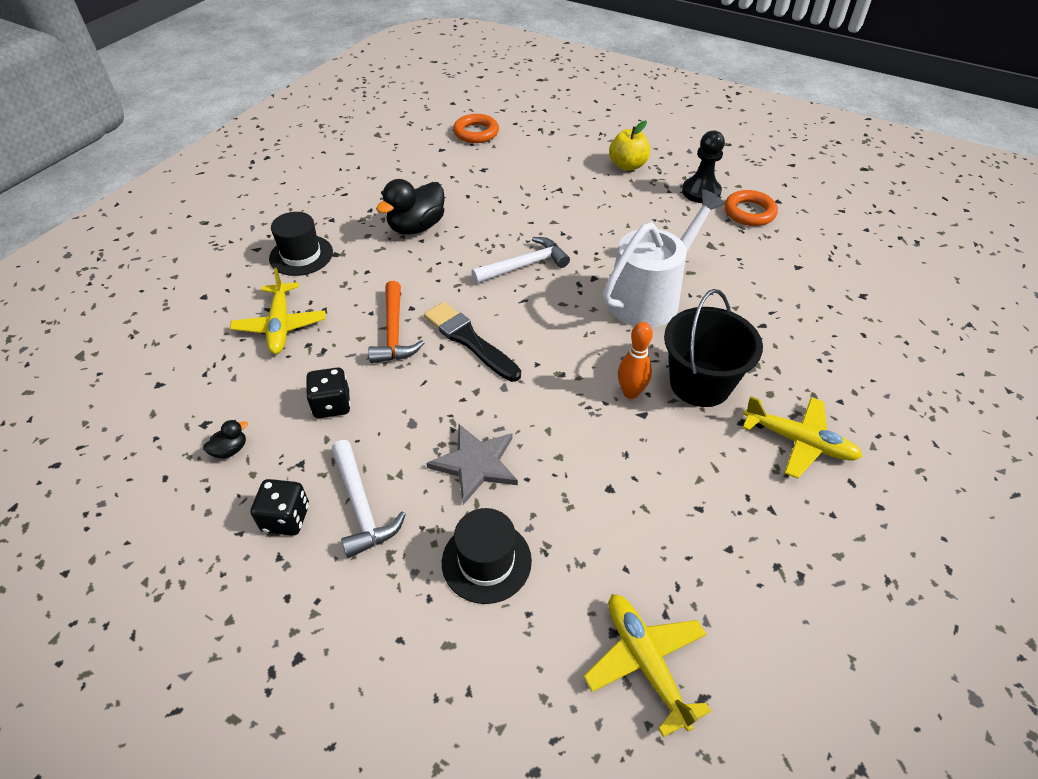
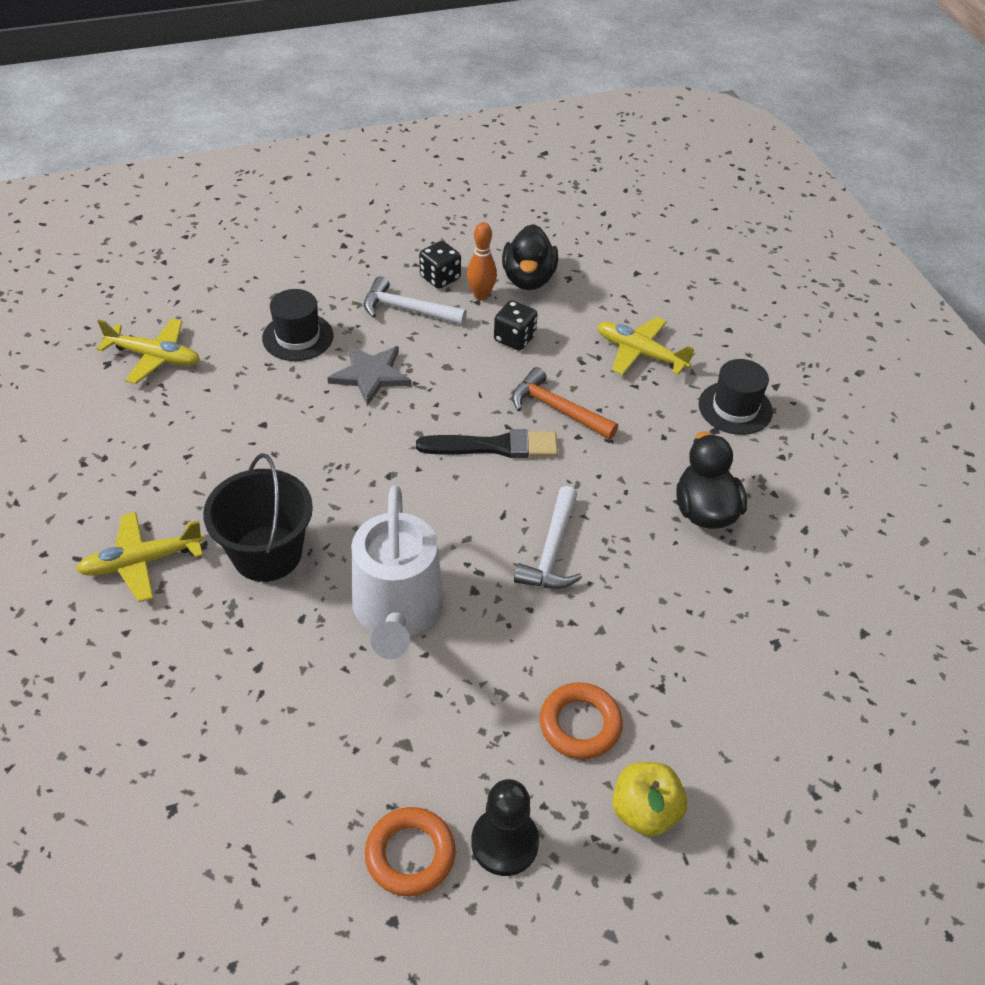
camera: 130 degrees right, 0 degrees up
black duck [203,420,248,459] -> black duck [502,224,558,290], size x2.21
orange ring [453,114,499,143] -> orange ring moved to [540,682,623,759]
orange bowling pin [618,322,653,399] -> orange bowling pin moved to [467,222,497,300]

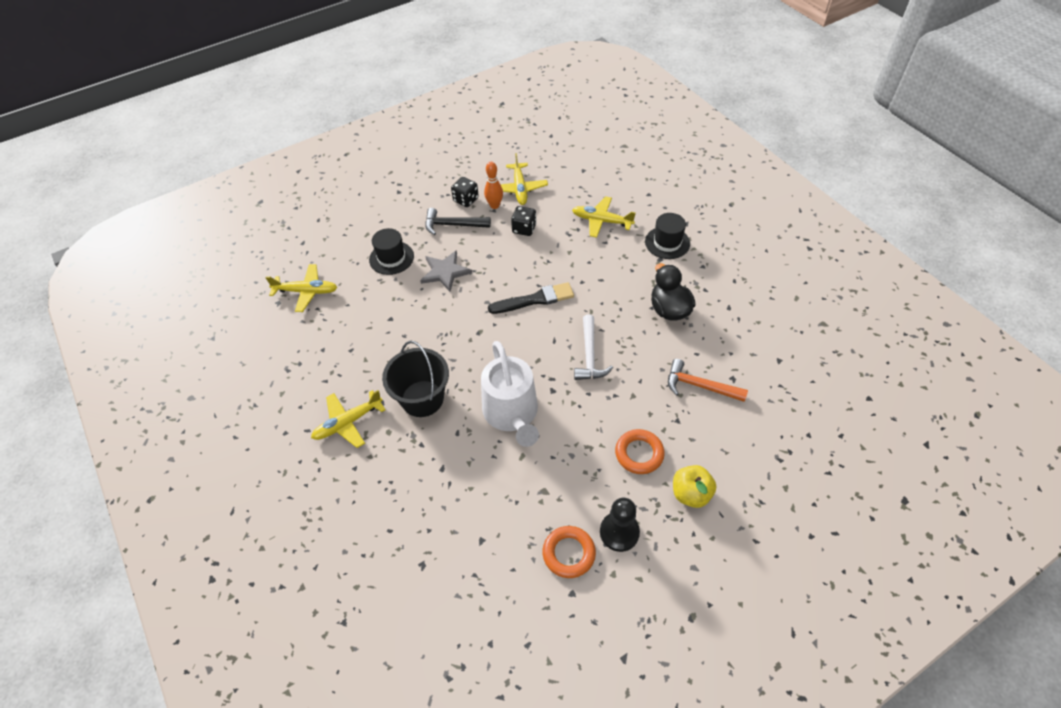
camera: 10 degrees left, 5 degrees up
white hammer [364,276,467,325] -> black hammer [425,208,491,235]
black duck [502,224,558,290] -> yellow plane [500,153,548,205]
orange hammer [512,367,618,439] -> orange hammer moved to [668,359,748,402]

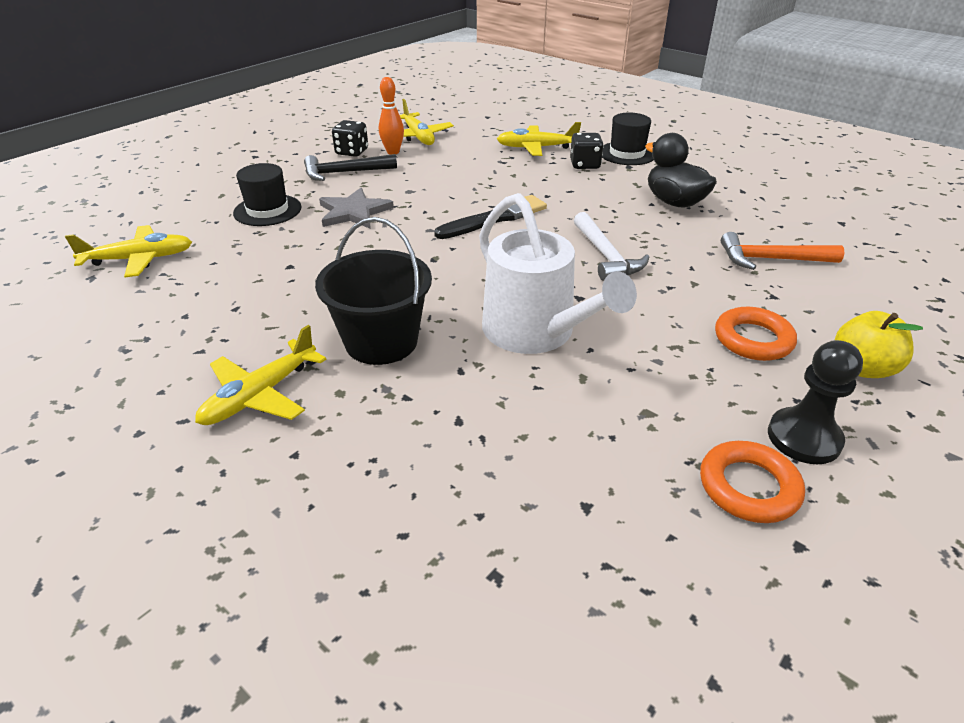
camera: 20 degrees left, 15 degrees down
black dice [511,206,537,236] -> black dice moved to [570,133,604,169]

